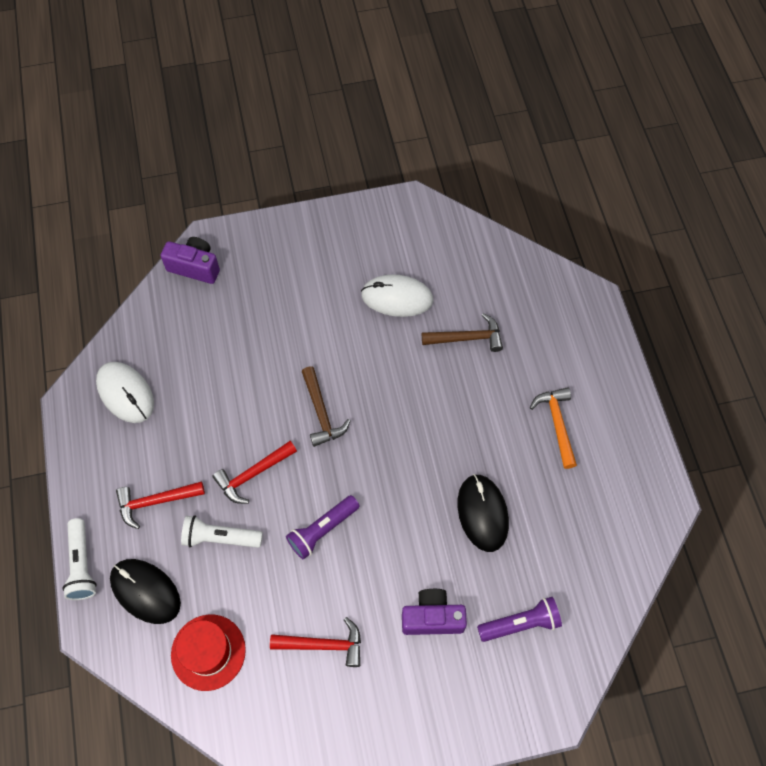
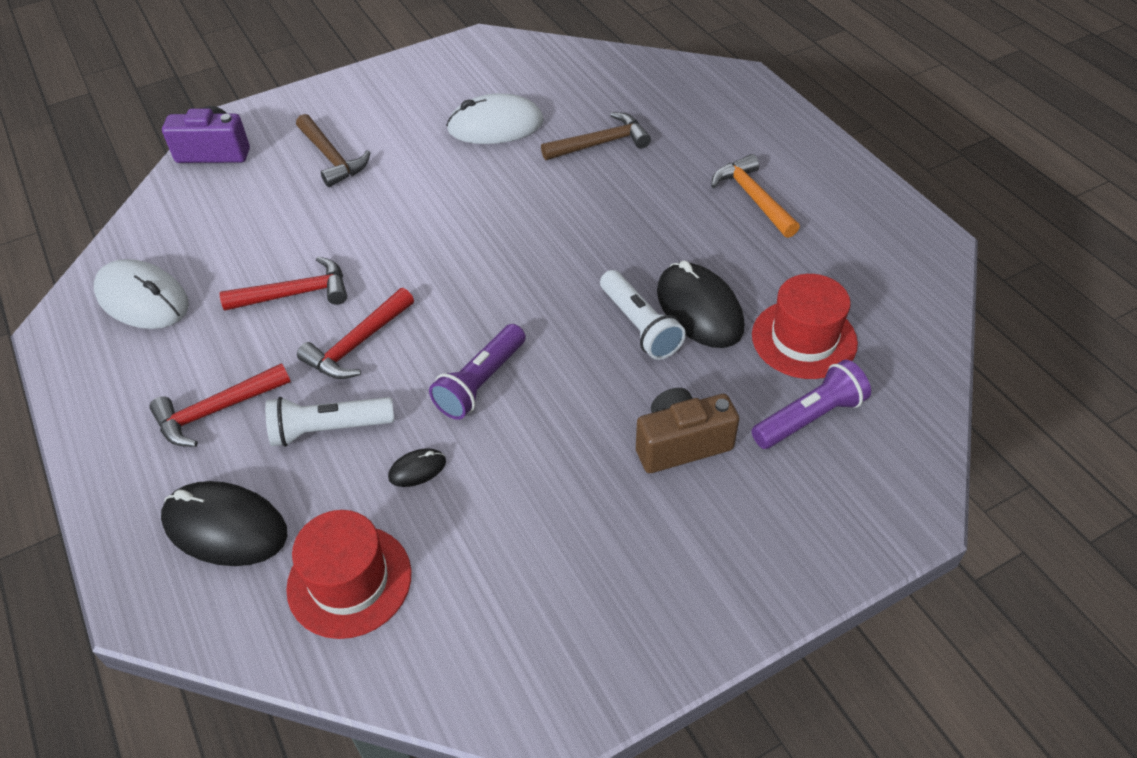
camera: 15 degrees left, 15 degrees down
white flashlight [62,518,97,600] -> white flashlight moved to [600,270,686,360]
red hammer [270,617,361,667] -> red hammer moved to [220,257,347,311]
brown hammer [302,367,350,447] -> brown hammer moved to [296,114,371,187]
purple camera [402,589,467,635] -> brown camera [636,388,739,473]
none -> black mouse [388,448,446,487]
none -> red hat [752,274,858,379]

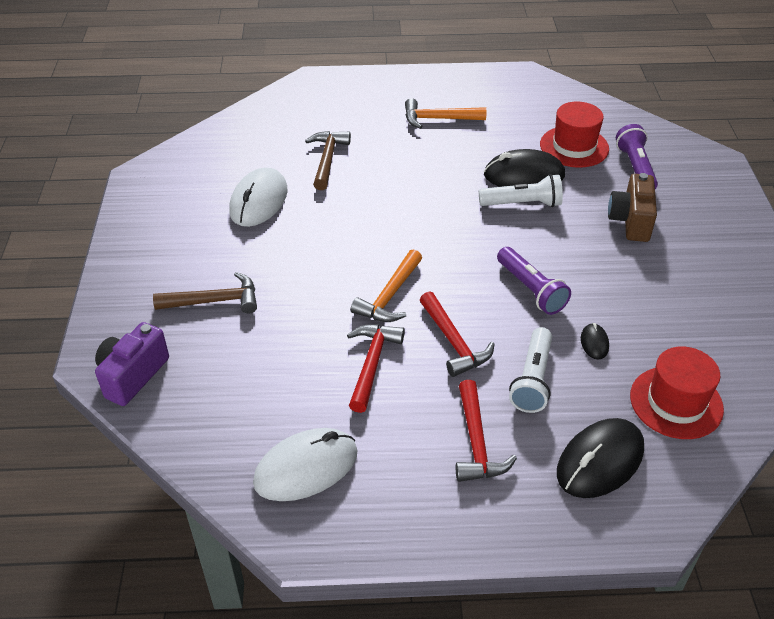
camera: 65 degrees left, 5 degrees down
none -> orange hammer [351,249,422,322]

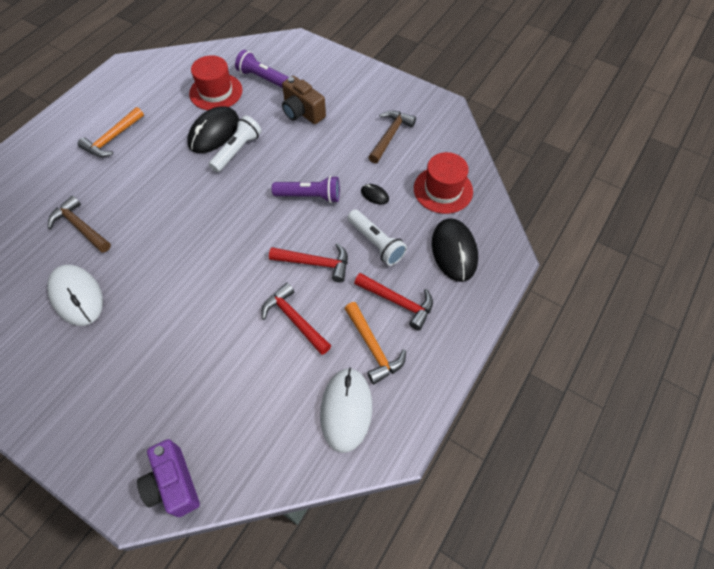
camera: 55 degrees left, 15 degrees up
brown hammer [153,272,257,313] -> brown hammer moved to [368,111,416,163]
orange hammer [351,249,422,322] -> orange hammer moved to [344,302,406,384]

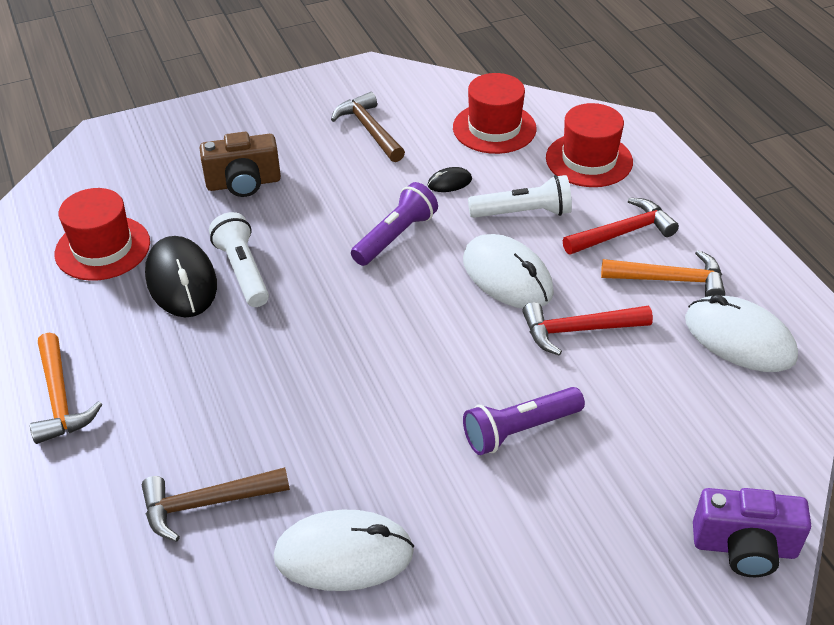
camera: 55 degrees left, 15 degrees down
purple flashlight [235,50,289,88] -> purple flashlight moved to [463,387,585,455]
red hammer [269,243,348,282] -> white mouse [463,234,554,308]
black mouse [432,218,478,282] -> red hat [546,103,633,187]

